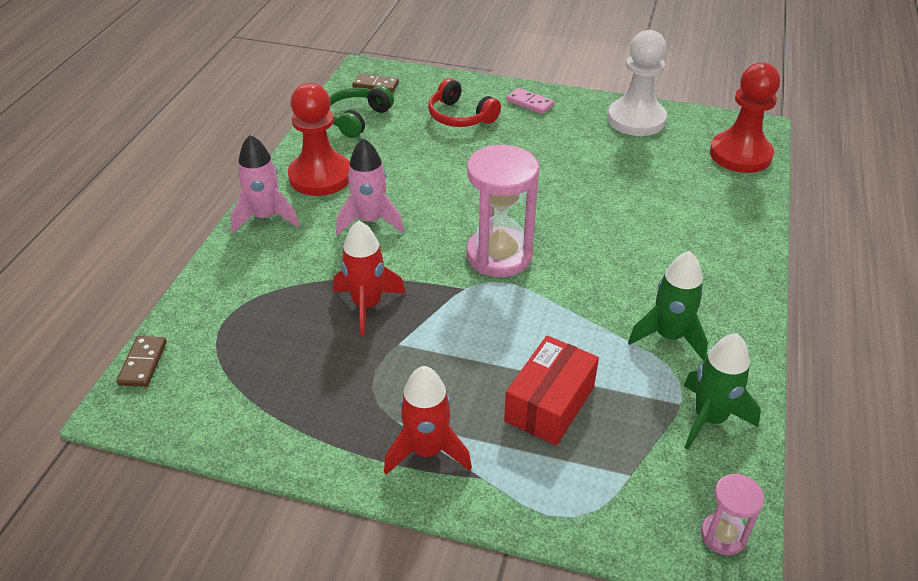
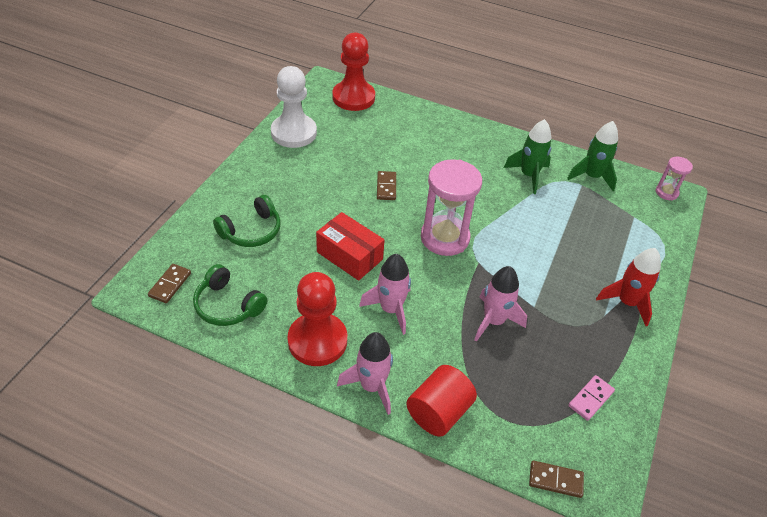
camera: 85 degrees left, 5 degrees up
red rocket [333,220,405,336] -> pink rocket [474,266,527,342]
red headphones [428,78,501,127] -> green headphones [213,195,281,247]
red box [504,335,599,446] -> red box moved to [316,212,385,281]
pink domino [506,88,554,114] -> pink domino moved to [568,375,615,421]
none -> brown domino [377,171,396,200]
none -> red cylinder [406,365,477,437]

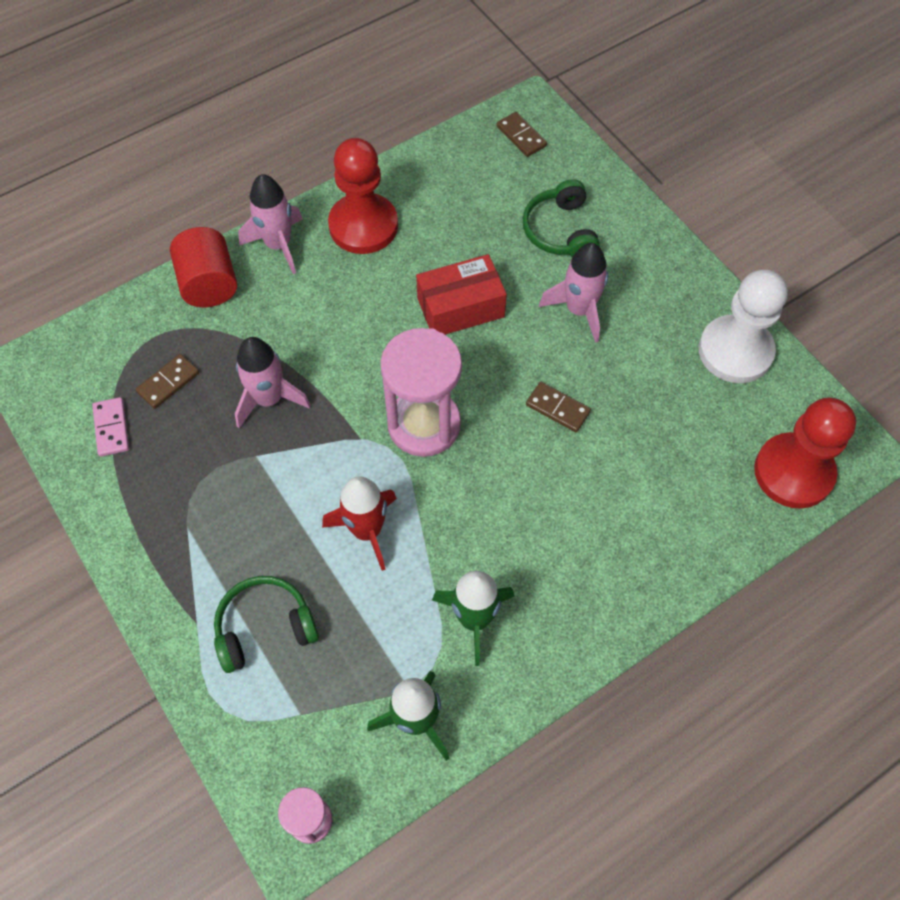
camera: 125 degrees right, 15 degrees up
green headphones [193,264,267,326] -> green headphones moved to [214,576,319,673]
pink rocket [359,254,411,335] -> pink rocket moved to [539,243,608,343]
brown domino [529,461,584,498] -> brown domino moved to [136,354,199,409]
red rocket [596,248,661,326] -> red rocket moved to [322,476,397,571]

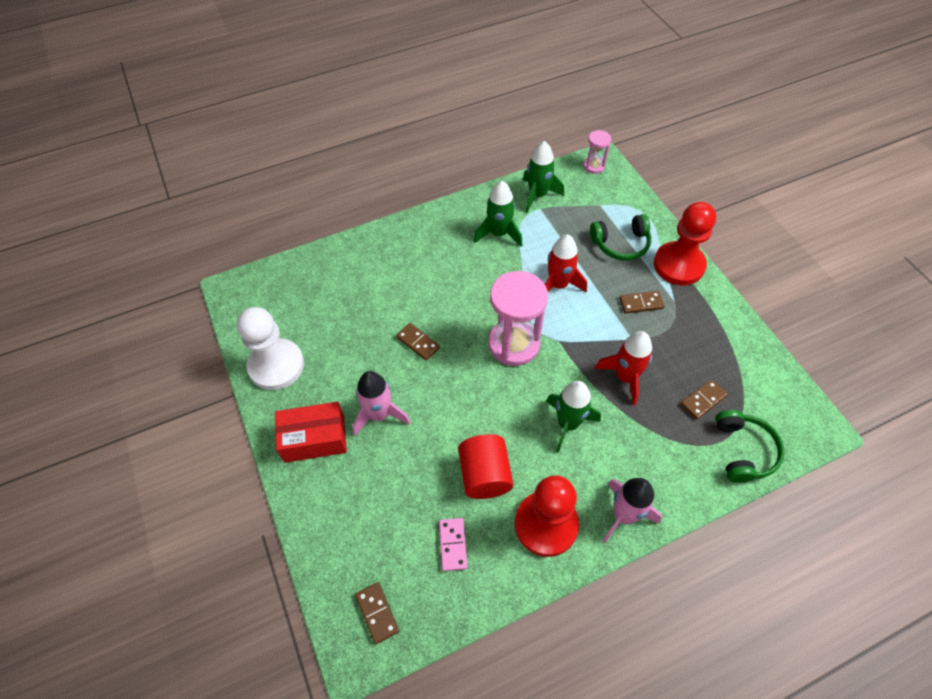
camera: 170 degrees left, 5 degrees down
pink domino [92,397,129,457] -> pink domino moved to [439,518,468,571]
red cylinder [170,227,237,307] -> red cylinder moved to [458,434,513,499]
pink rocket [235,337,311,428] -> red rocket [595,331,652,405]
red box [416,254,507,335] -> red box moved to [275,402,347,463]
green headphones [523,179,600,257] -> green headphones moved to [715,410,785,483]
red pawn [754,398,856,509] -> red pawn moved to [654,202,716,285]
none -> green rocket [546,381,601,453]
none -> brown domino [619,291,664,314]

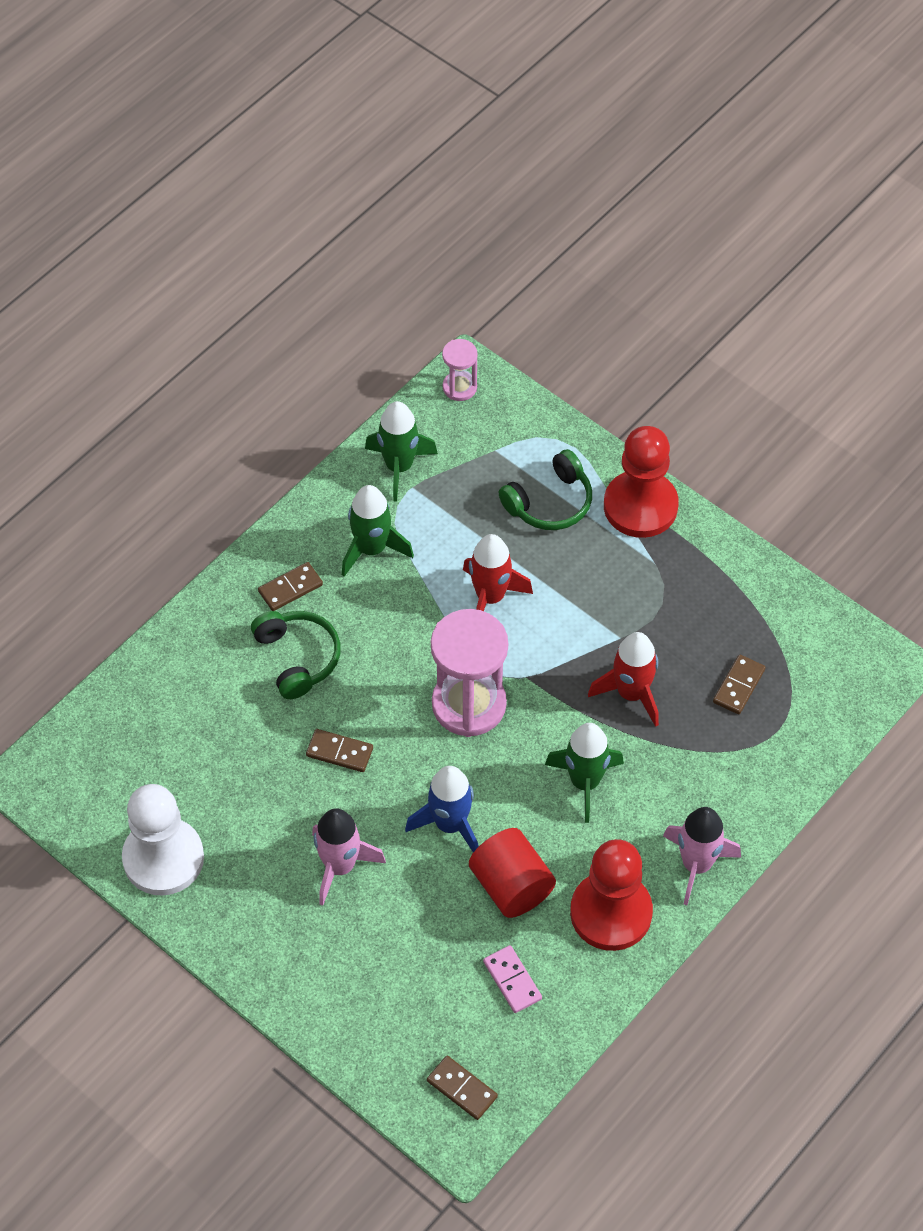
camera: 25 degrees left, 0 degrees up
red box [275,402,347,463] -> none
brown domino [619,291,664,314] -> brown domino moved to [258,562,323,611]
green headphones [715,410,785,483] -> green headphones moved to [251,611,341,699]
none -> blue rocket [405,766,479,853]

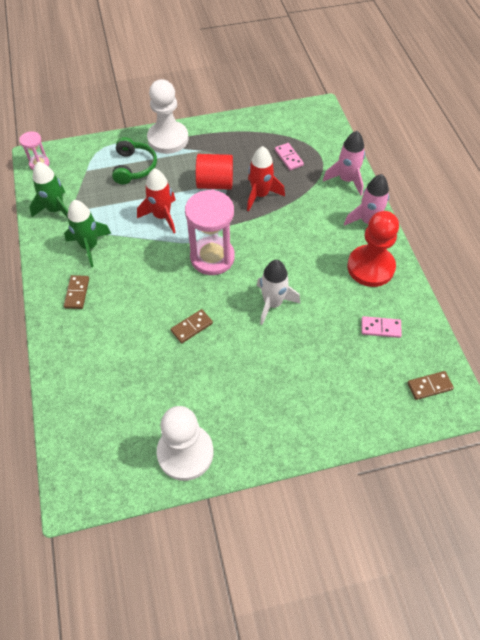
camera: 55 degrees left, 0 degrees up
green headphones [251,611,341,699] -> none
pink rocket [312,808,386,906] -> pink rocket moved to [323,131,365,196]
blue rocket [405,766,479,853] -> white rocket [257,260,300,325]
red cylinder [469,828,556,918] -> red cylinder moved to [196,154,233,190]
green rocket [545,723,624,823] -> none
red pawn [604,426,679,538] -> white pawn [147,79,188,154]
brown domino [713,655,766,714] -> pink domino [275,143,304,170]

